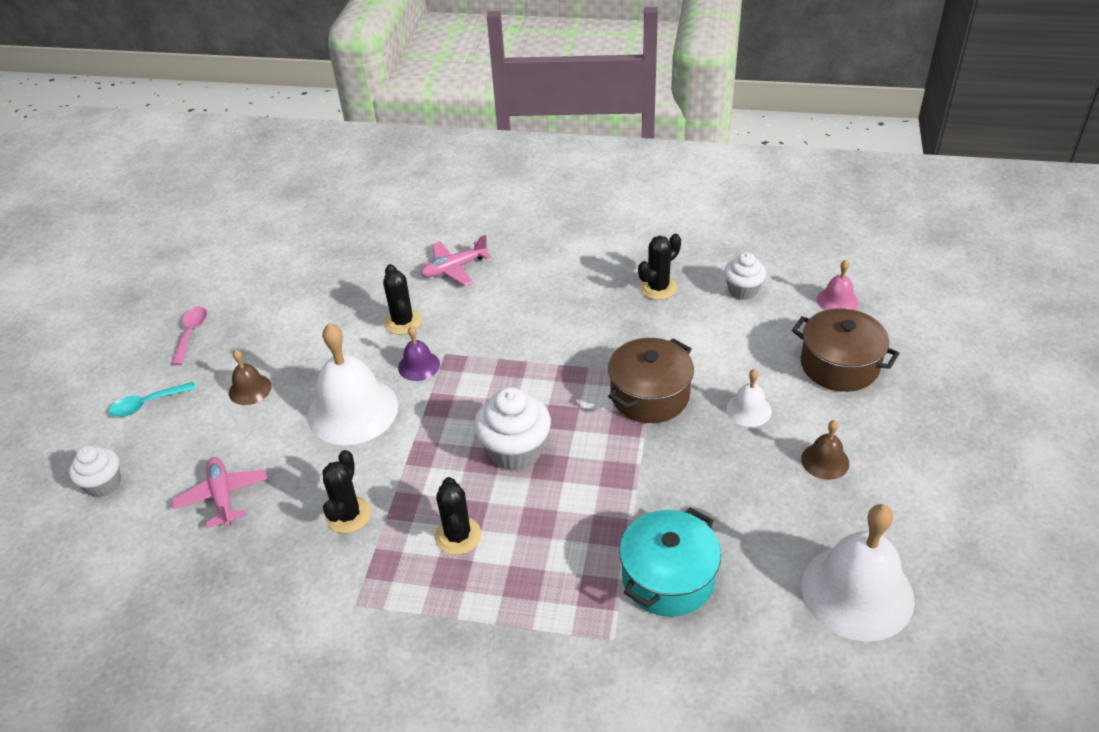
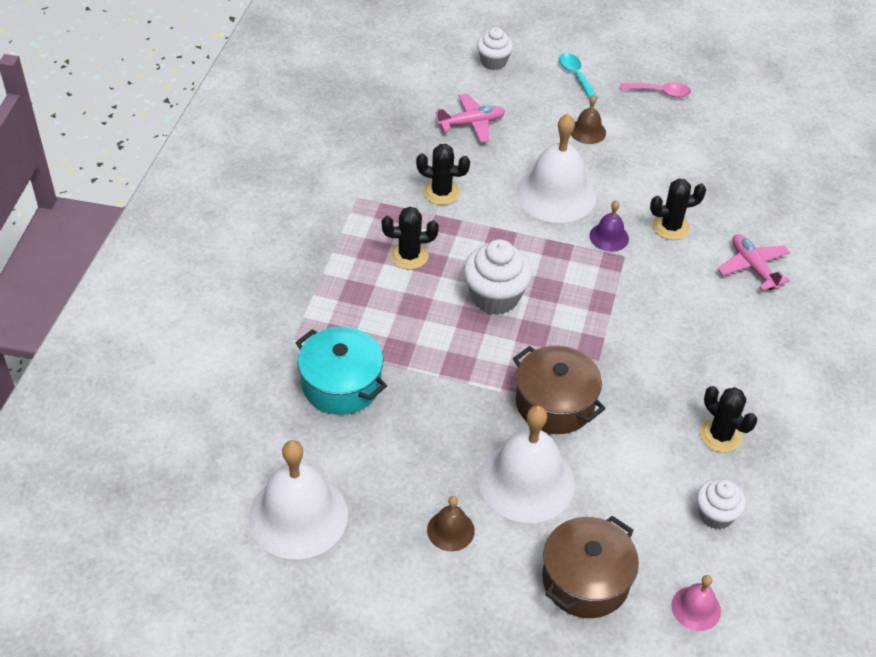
camera: 90 degrees right, 5 degrees up
white bell [726,369,772,427] -> white bell [479,406,575,523], size x2.08

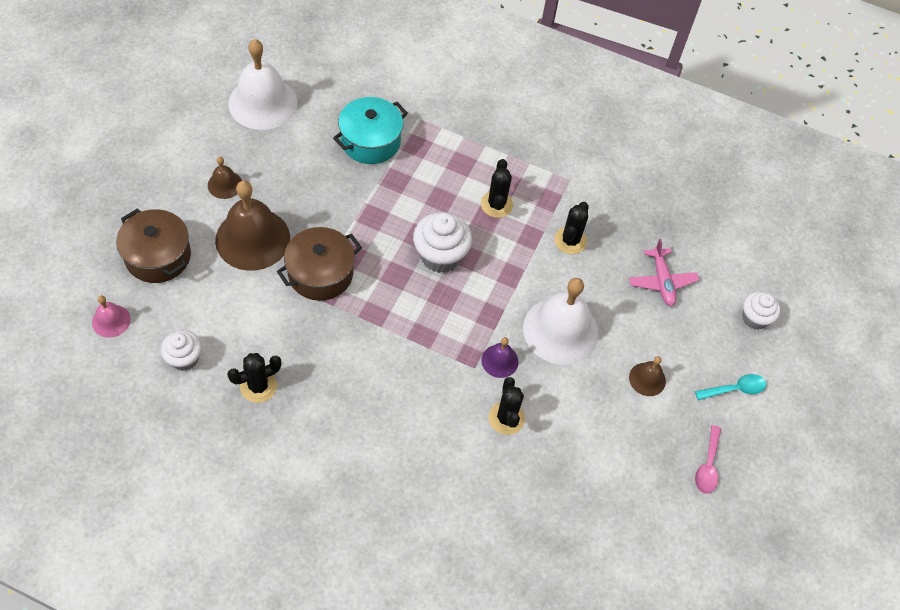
camera: 95 degrees right, 10 degrees up
white bell [479,406,575,523] -> brown bell [215,181,290,271]
pink plane [717,234,790,291] -> none

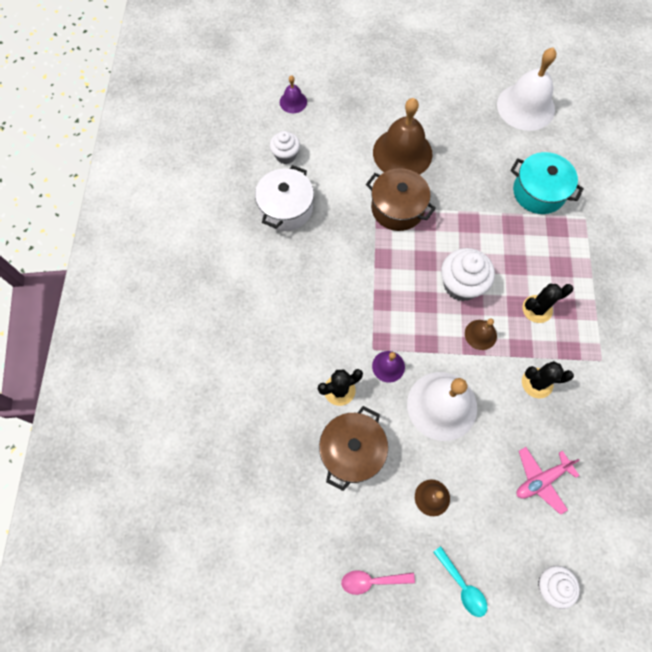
camera: 75 degrees right, 10 degrees up
pink bell [92,296,131,338] -> purple bell [280,75,307,113]
brown pot [116,209,191,283] -> brown pot moved to [319,406,388,491]
brown bell [208,157,242,199] -> brown bell moved to [465,318,497,350]
black cactus [227,353,281,403] -> white pot [255,165,314,231]

